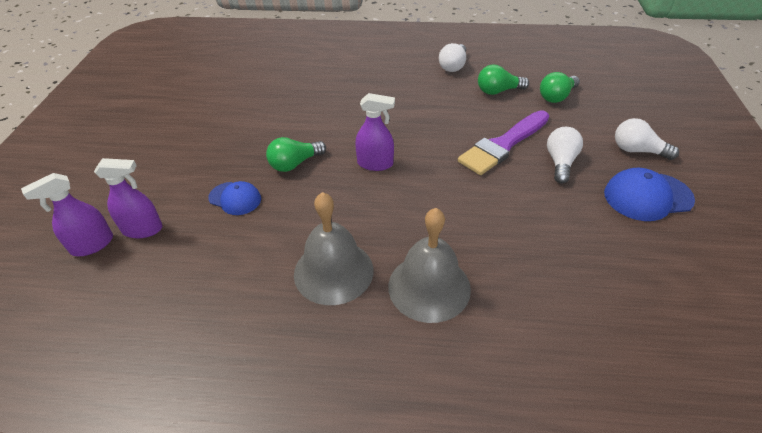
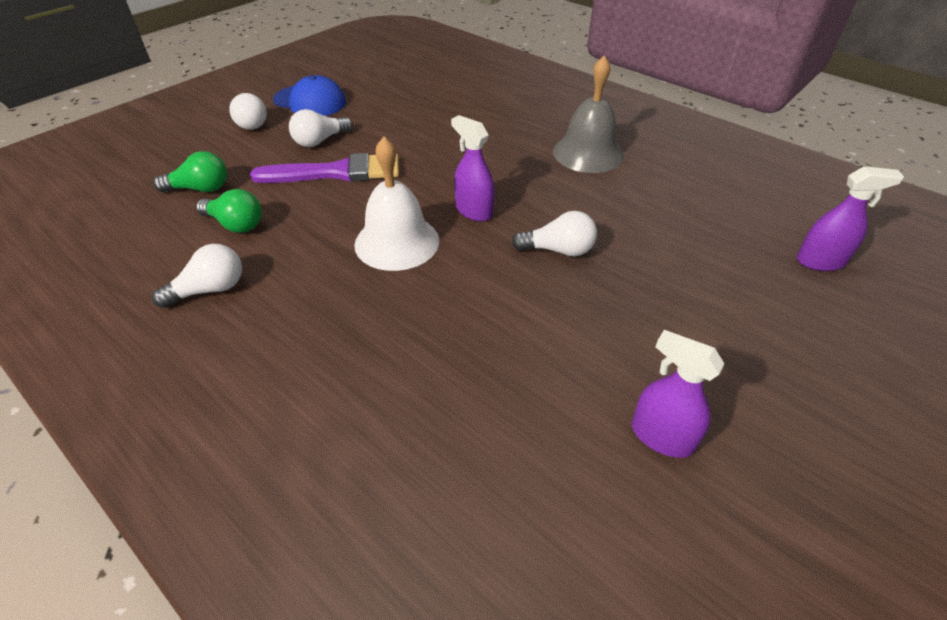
camera: 145 degrees left, 0 degrees up
purple spray bottle [94,158,163,238] -> purple spray bottle moved to [632,330,725,458]
blue cap [208,181,261,215] -> none
green light bulb [266,137,326,172] -> white light bulb [512,211,597,256]
grey bell [388,208,471,323] -> none
none -> white bell [354,137,439,271]

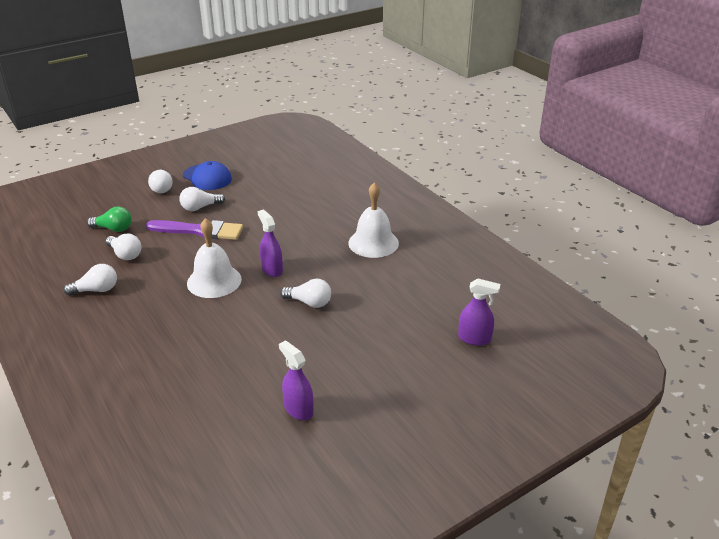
camera: 15 degrees right, 10 degrees down
green light bulb [196,189,262,233] -> white light bulb [106,234,141,260]
grey bell [553,55,624,173] -> white bell [348,182,399,258]

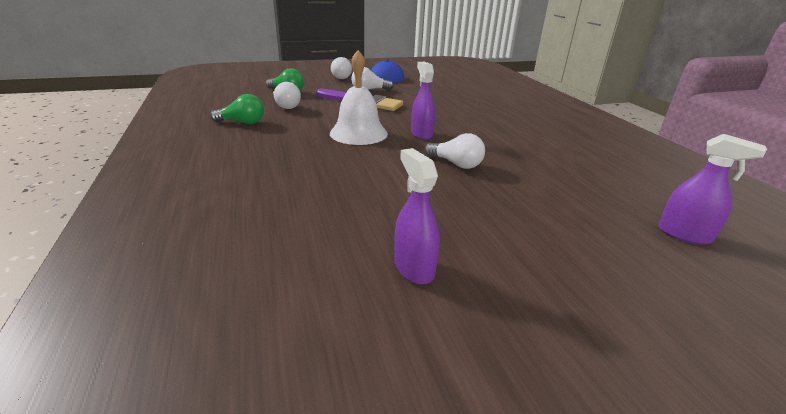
camera: 15 degrees right, 5 degrees down
white light bulb [63,264,117,296] -> green light bulb [210,94,264,124]
white bell [348,182,399,258] -> none

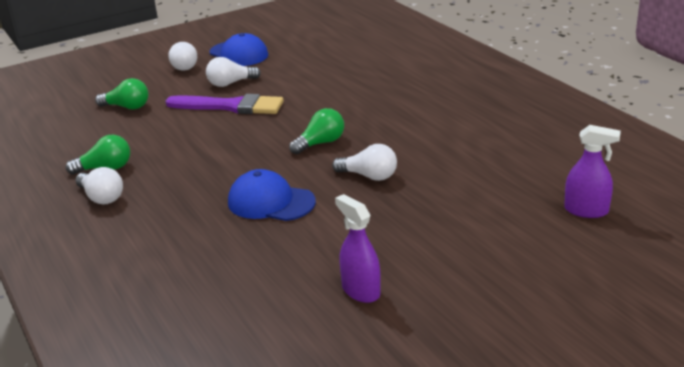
camera: 10 degrees left, 0 degrees up
white light bulb [273,82,301,109] -> white light bulb moved to [76,167,123,205]
white bell [330,50,388,145] -> none
purple spray bottle [411,62,435,140] -> green light bulb [289,108,344,154]
none -> blue cap [228,169,316,221]

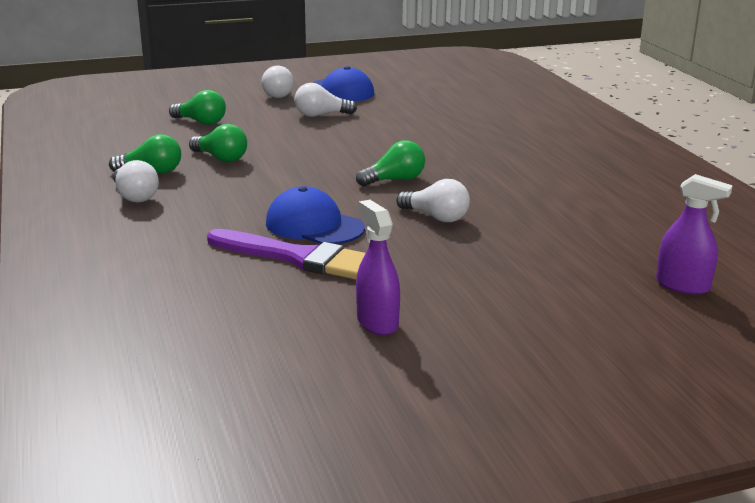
camera: 10 degrees right, 5 degrees down
purple brush [165,94,284,114] -> purple brush moved to [207,229,366,280]
none -> green light bulb [189,124,247,162]

